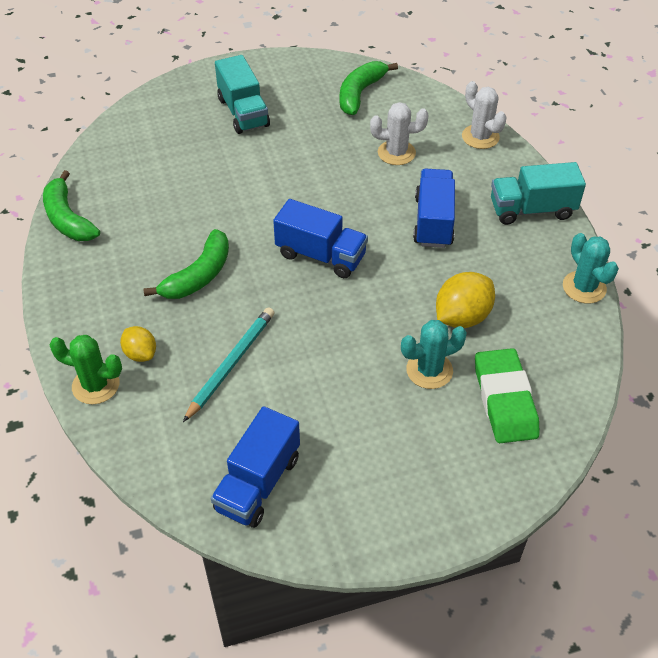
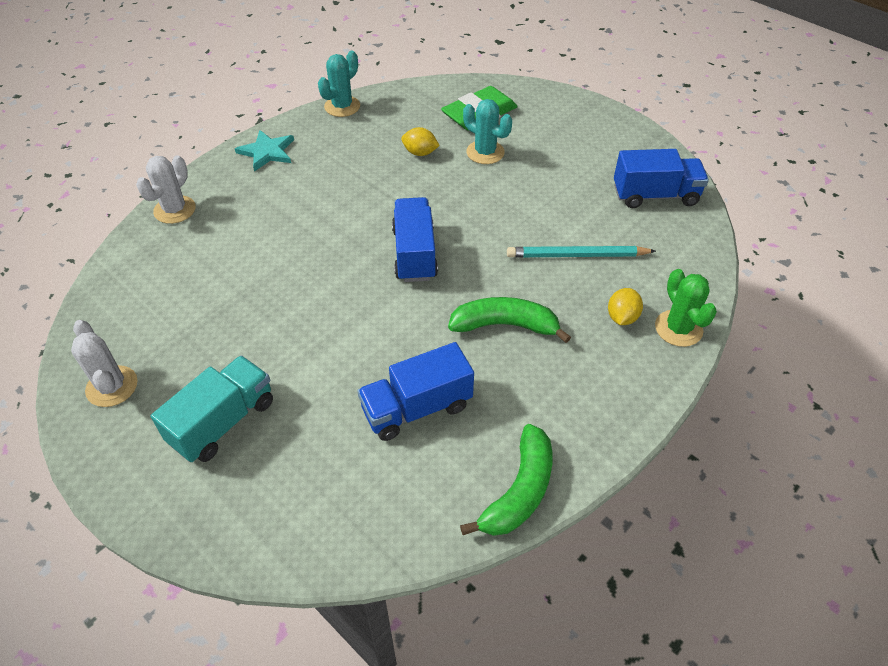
camera: 120 degrees left, 0 degrees up
green banana [340,61,398,115] -> none
white cactus [370,102,429,165] -> white cactus moved to [71,320,138,407]
blue truck [413,169,455,248] -> blue truck moved to [357,342,474,441]
yellow lemon [436,272,495,328] -> yellow lemon [401,127,440,156], size x0.60
turquoise truck [491,162,586,225] -> turquoise star [235,130,294,172]

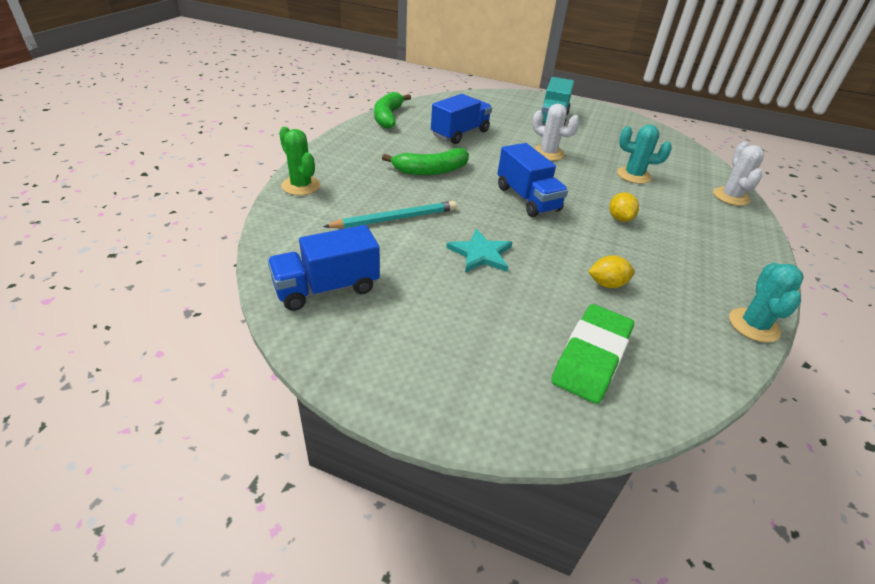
camera: 155 degrees right, 10 degrees down
white cactus [71,320,138,407] -> white cactus moved to [532,104,580,161]
turquoise star [235,130,294,172] -> turquoise star moved to [446,229,512,272]
turquoise cactus [463,99,512,164] -> turquoise cactus moved to [617,125,672,184]
yellow lemon [608,288,643,325] -> yellow lemon moved to [609,192,639,222]

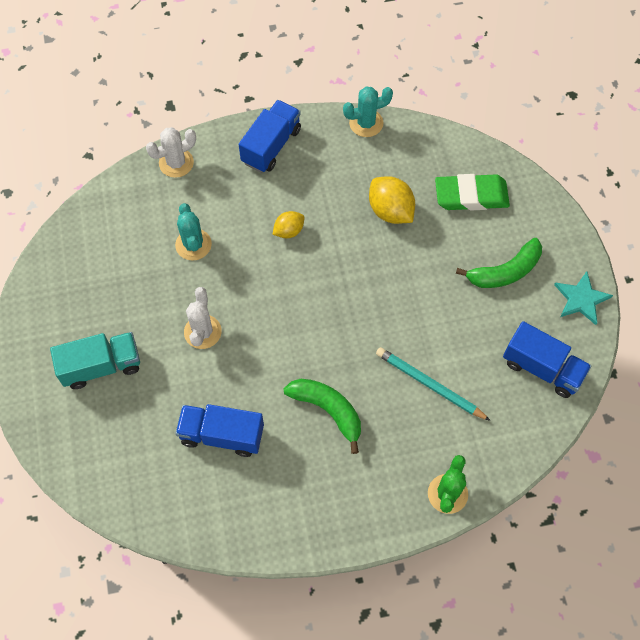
camera: 120 degrees left, 25 degrees up
green banana [374,92,411,129] -> green banana moved to [456,238,542,288]
turquoise star [446,229,512,272] -> turquoise star moved to [554,271,613,325]
blue truck [497,143,568,217] -> blue truck moved to [239,100,301,173]
yellow lemon [588,255,635,288] -> yellow lemon [369,176,415,224], size x1.66

